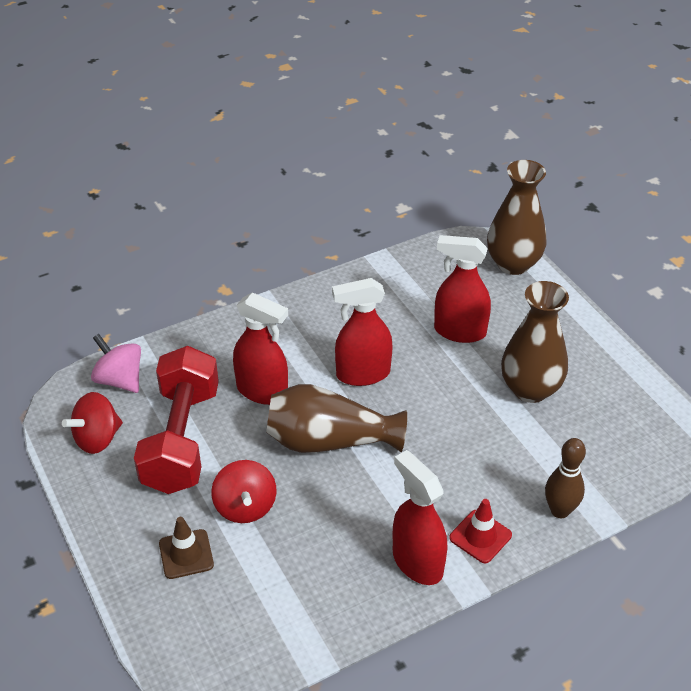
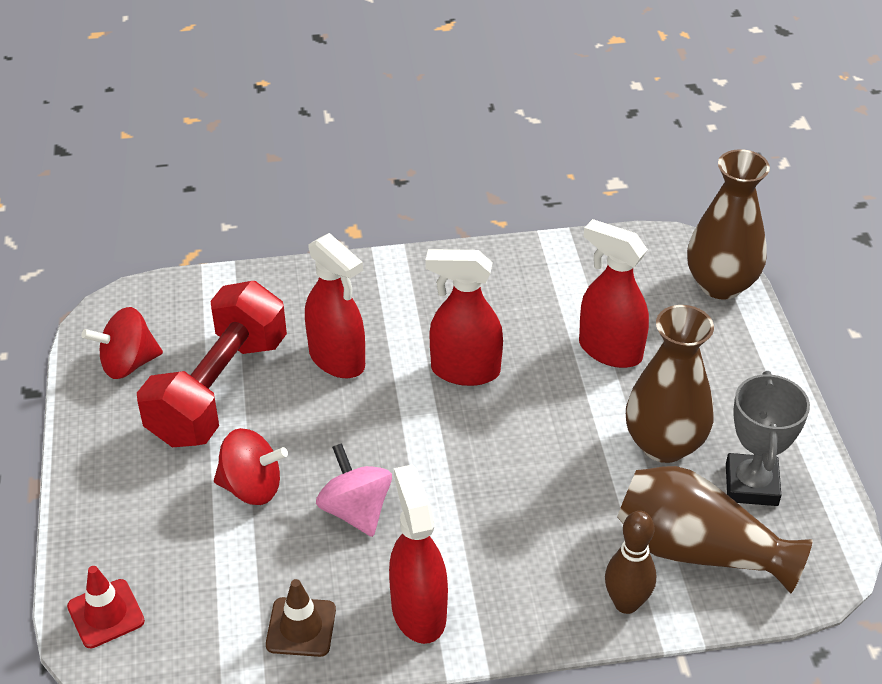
camera: 20 degrees right, 0 degrees up
pink spinning top [91,334,141,393] -> pink spinning top moved to [316,443,392,537]
brown traffic cone [159,517,214,579] -> brown traffic cone moved to [266,579,336,657]
red spinning top [211,460,276,523] -> red spinning top turned 90 degrees counterclockwise [214,428,288,505]
brown vase [266,384,407,453] -> brown vase moved to [617,466,813,594]
red traffic cone [449,499,512,563] -> red traffic cone moved to [67,566,145,648]
none -> grey trophy [726,371,810,506]

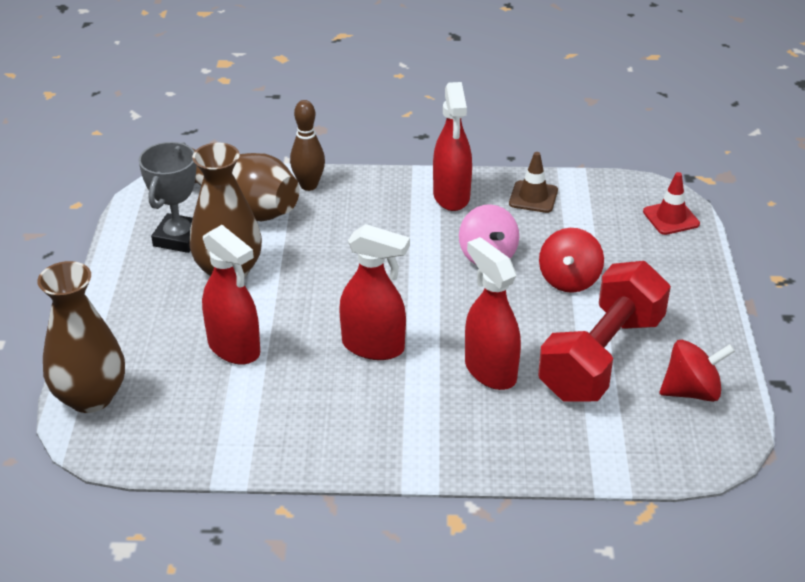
camera: 170 degrees left, 5 degrees down
red spinning top [214,428,288,505] -> red spinning top turned 90 degrees counterclockwise [539,228,604,293]

